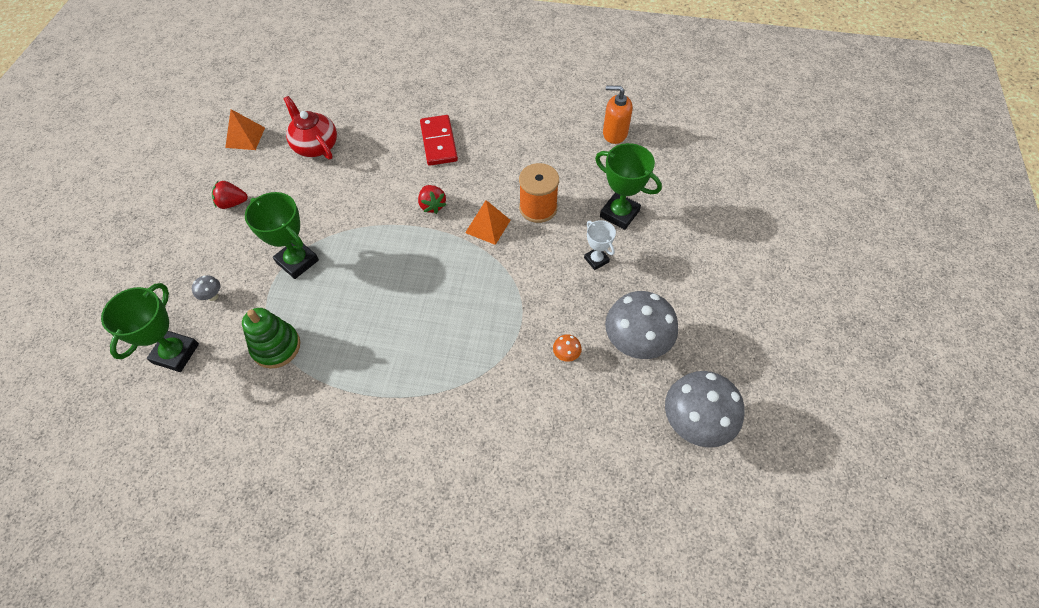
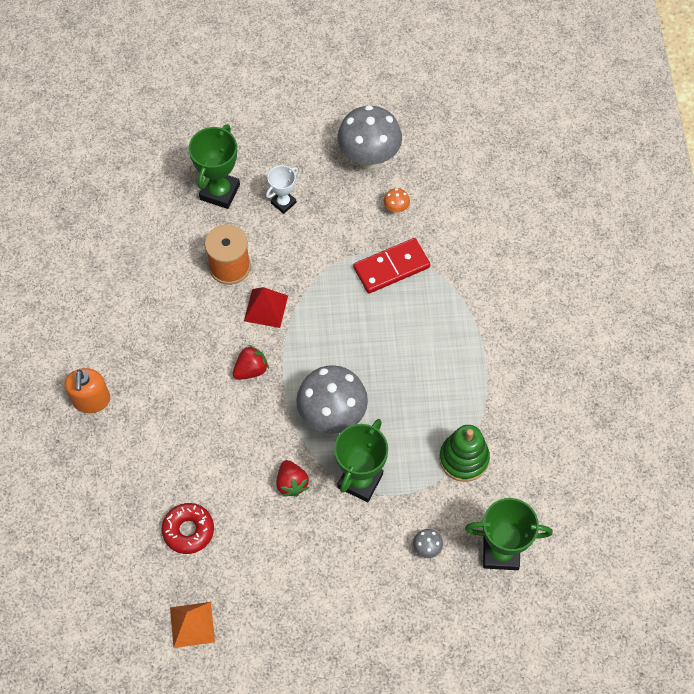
camera: 105 degrees left, 5 degrees up
red strawberry [212,181,248,209] -> red strawberry moved to [276,460,309,497]
red teapot [284,96,337,160] -> red donut [162,503,214,554]
red domino [420,115,458,166] -> red domino moved to [353,238,430,294]
orange pyramid [465,200,511,245] -> red pyramid [244,287,288,328]
orange soap dispenser [603,86,633,144] -> orange soap dispenser moved to [64,368,110,413]
grey mushroom [665,371,745,448] -> grey mushroom moved to [296,365,368,434]

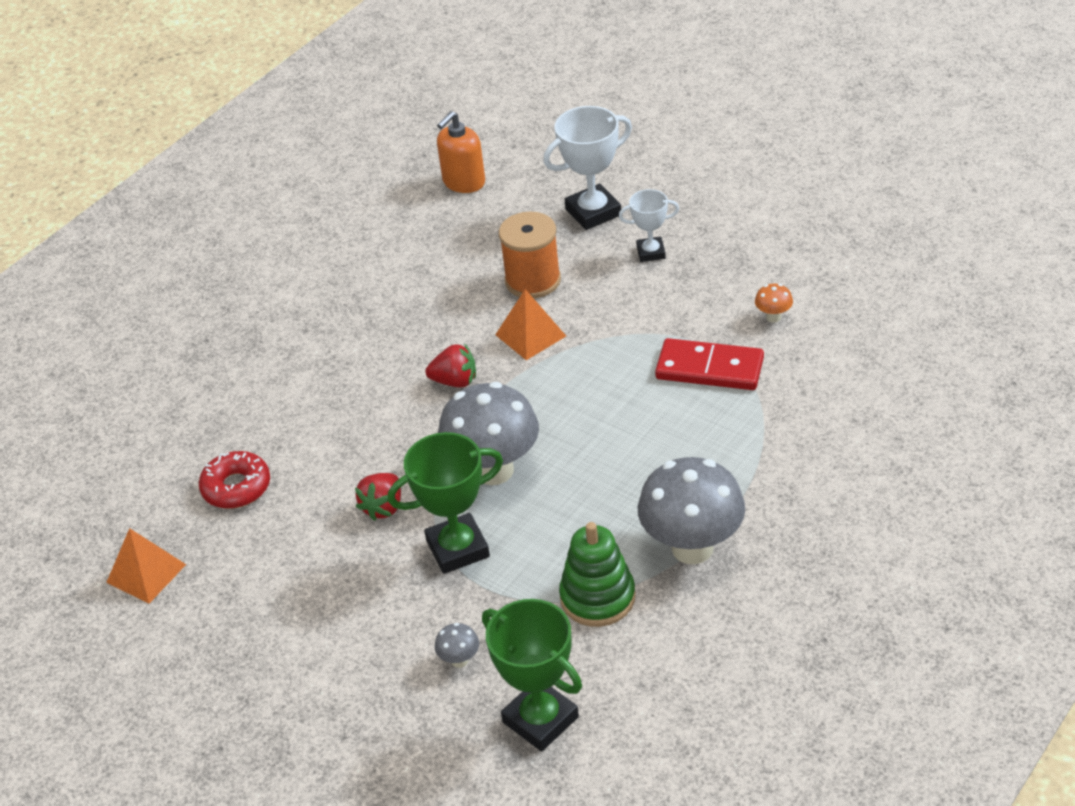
camera: 45 degrees right, 20 degrees down
orange soap dispenser [64,368,110,413] -> orange soap dispenser moved to [437,111,485,193]
green trophy [189,124,240,209] -> white trophy [543,106,632,230]
red pyramid [244,287,288,328] -> orange pyramid [495,289,566,360]
grey mushroom [338,105,402,169] -> grey mushroom moved to [638,457,745,564]

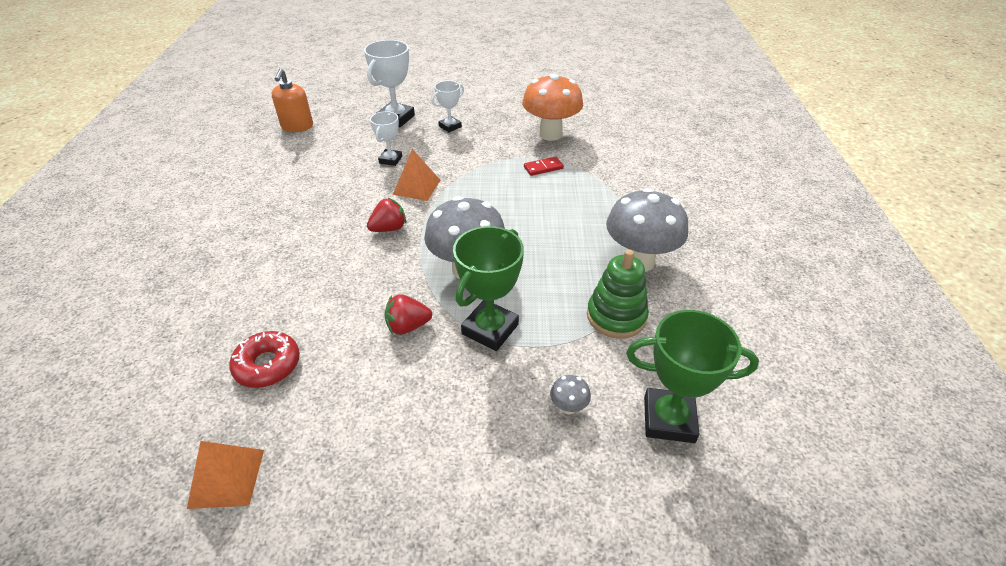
camera: 40 degrees left, 0 degrees up
red strawberry [355,473,401,521] -> red strawberry turned 90 degrees clockwise [384,294,432,335]
orange spool [499,211,561,298] -> white trophy [370,111,402,166]
red domino [655,338,764,390] -> red domino [524,157,564,176], size x0.54
orange mushroom [755,284,793,323] -> orange mushroom [522,74,583,141], size x2.46

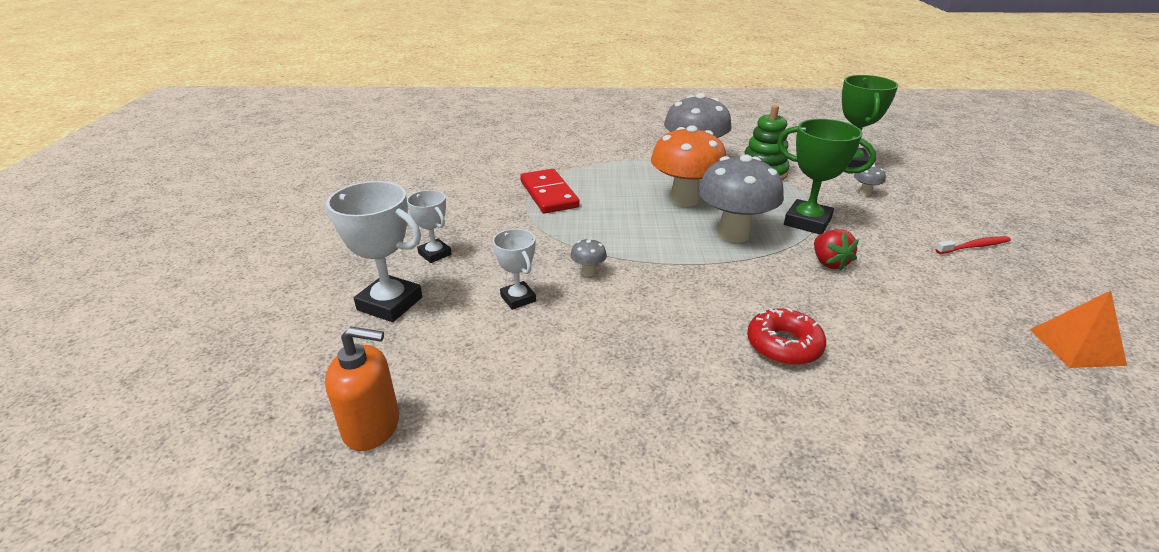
camera: 90 degrees left, 10 degrees down
red donut [229,331,300,388] -> red donut moved to [747,308,826,365]
red strawberry [367,198,406,232] -> none
white trophy [370,111,402,166] -> white trophy turned 45 degrees clockwise [493,229,536,310]
orange pyramid [393,149,441,201] -> grey mushroom [570,238,607,277]
orange mushroom [522,74,583,141] -> orange mushroom moved to [651,125,726,207]
red domino [524,157,564,176] -> red domino [520,169,580,213], size x1.85
none -> red toothbrush [936,236,1011,254]

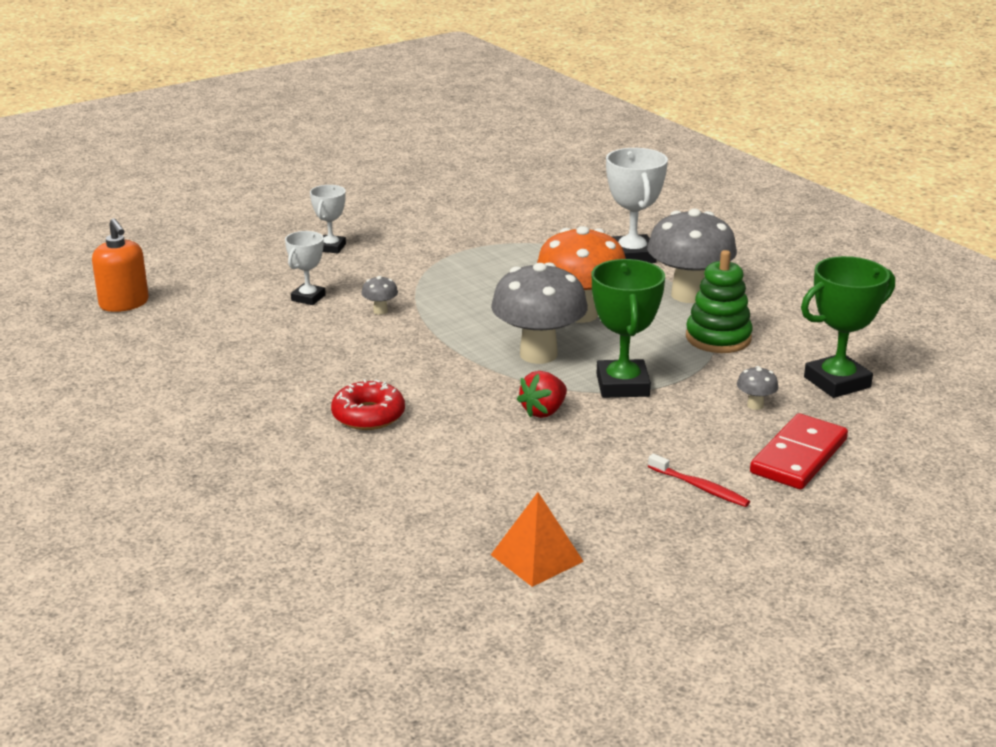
camera: 55 degrees right, 5 degrees down
white trophy [325,181,422,322] -> white trophy moved to [606,148,668,263]
red domino [520,169,580,213] -> red domino moved to [750,413,848,489]

